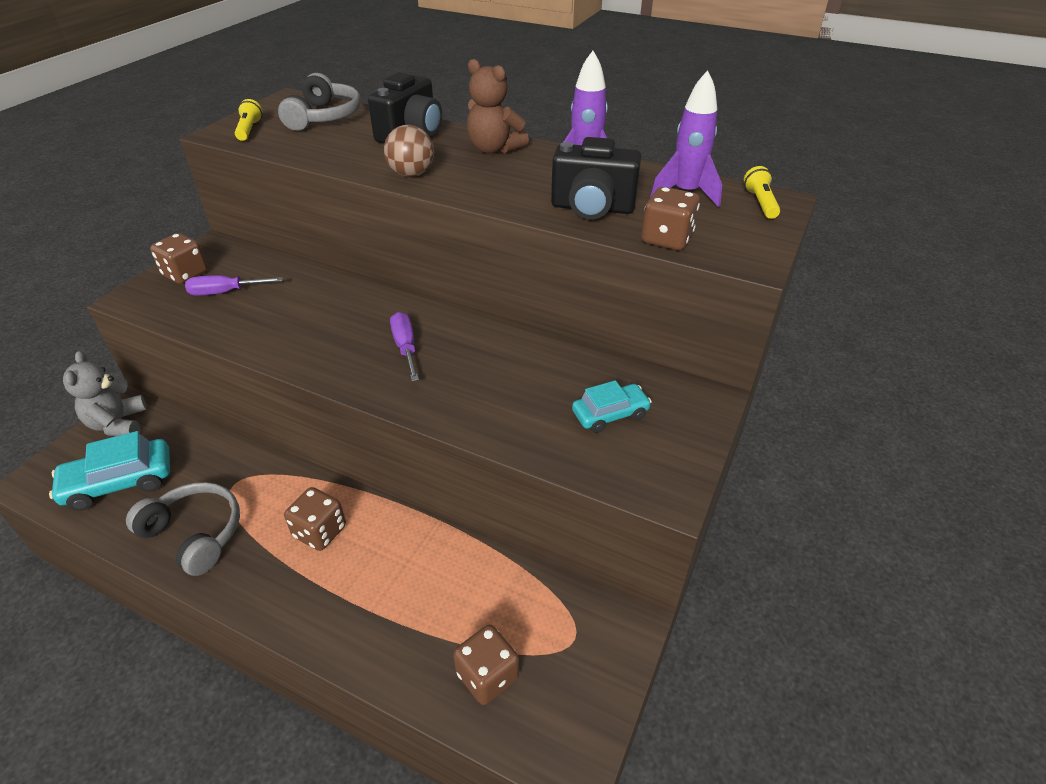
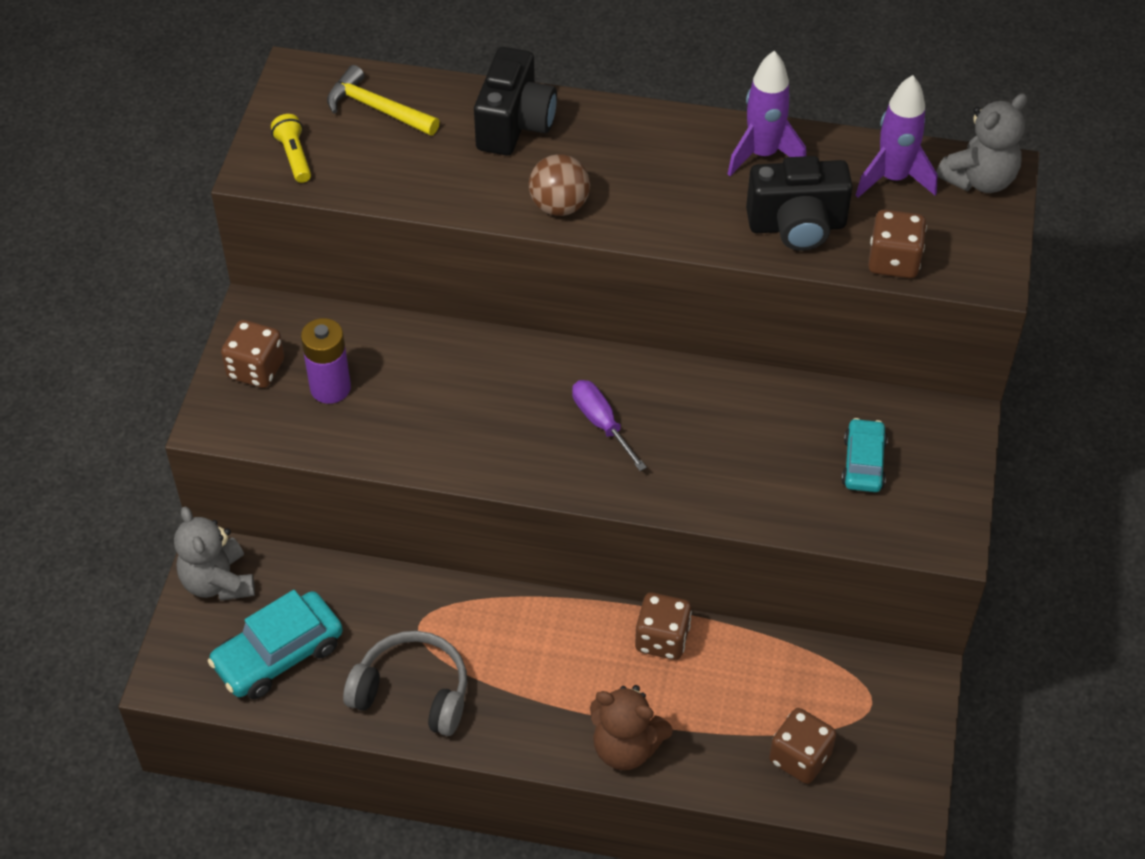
camera: 15 degrees left, 10 degrees up
purple screwdriver [185,275,283,296] -> purple battery [301,318,351,404]
grey headphones [278,73,361,131] -> yellow hammer [327,65,440,136]
brown dice [284,487,346,551] -> brown dice moved to [635,593,692,660]
brown teddy bear [467,59,529,154] -> brown teddy bear moved to [590,685,673,770]
turquoise car [572,380,652,433] -> turquoise car turned 45 degrees counterclockwise [841,418,888,492]
yellow flashlight [744,166,780,219] -> grey teddy bear [936,93,1027,193]

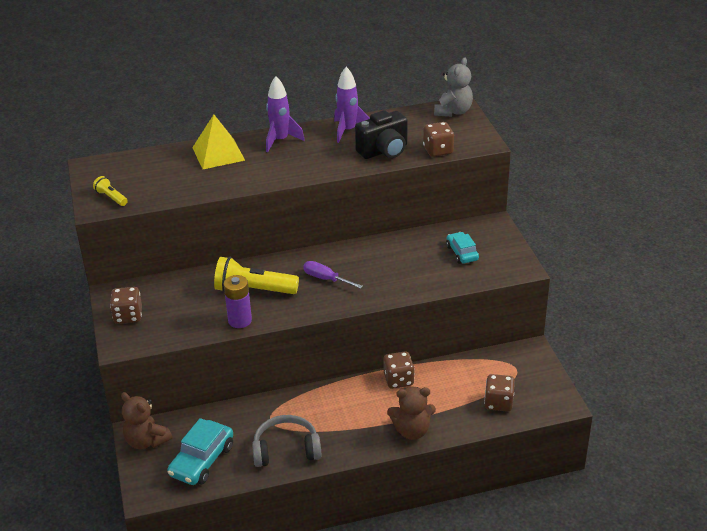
camera: 25 degrees left, 15 degrees down
grey teddy bear [174,507,255,601] -> brown teddy bear [121,392,172,449]
purple battery [301,318,351,404] -> purple battery moved to [224,275,252,328]
yellow hammer [327,65,440,136] -> none
black camera [474,47,557,155] -> yellow pyramid [192,114,245,169]
brown ball [529,154,590,216] -> none
purple rocket [856,75,938,198] -> purple rocket moved to [266,76,305,152]
none -> yellow flashlight [214,257,299,294]

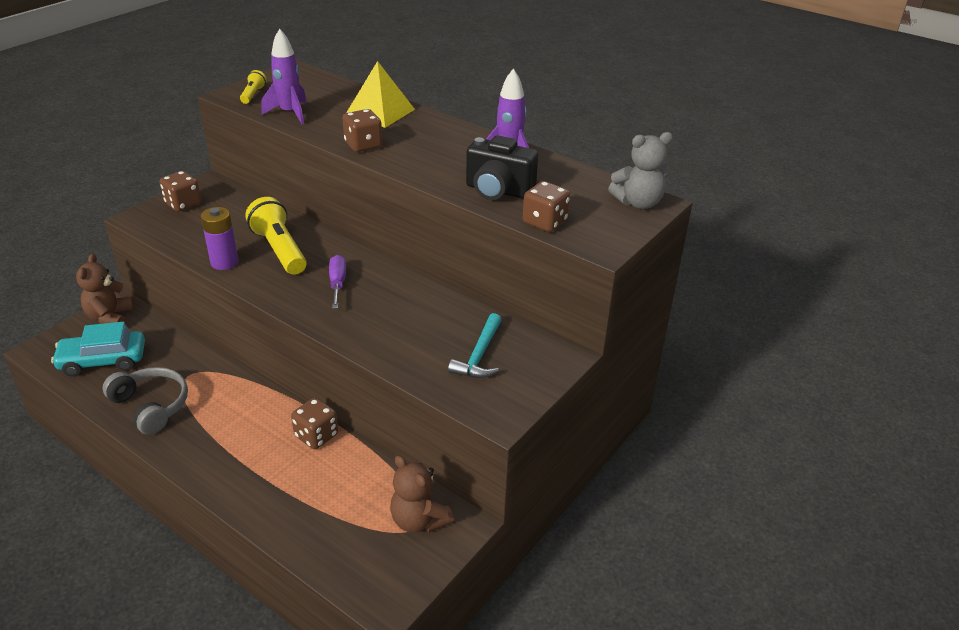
camera: 50 degrees right, 0 degrees up
purple rocket [266,76,305,152] -> purple rocket moved to [261,29,307,124]
brown teddy bear [387,387,436,440] -> brown teddy bear moved to [390,455,454,533]
turquoise car [446,232,479,264] -> turquoise hammer [448,313,502,378]
brown dice [484,374,515,412] -> brown dice moved to [343,109,382,152]

